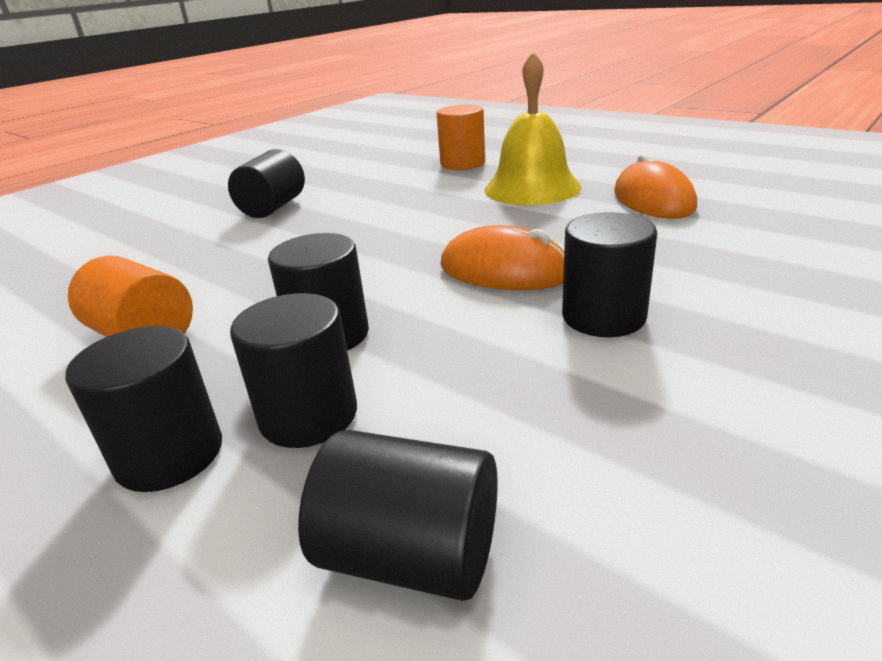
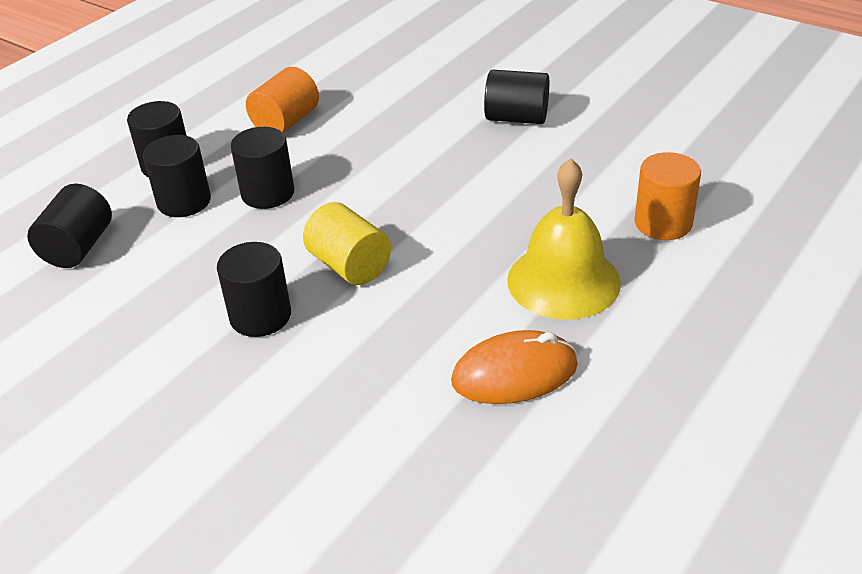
camera: 85 degrees right, 10 degrees up
orange mouse [440,225,564,290] -> yellow cylinder [303,202,391,285]

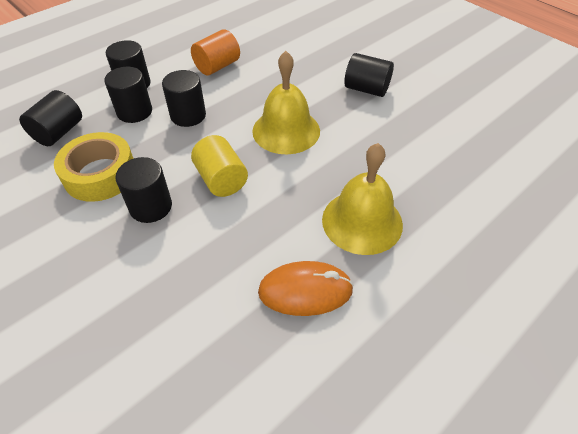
camera: 10 degrees right, 10 degrees up
orange cylinder [635,152,701,240] -> none
none -> yellow tape [54,132,134,202]
none -> yellow bell [252,51,320,154]

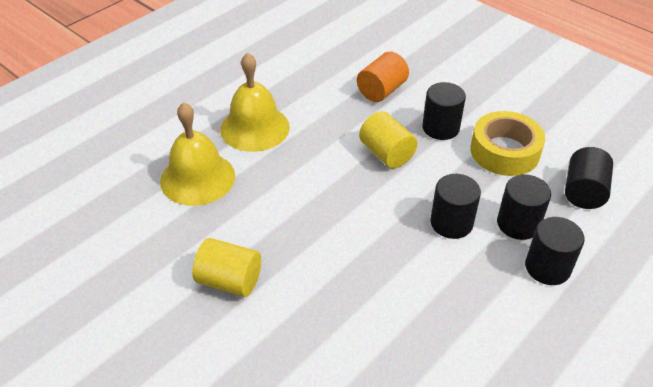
camera: 175 degrees right, 5 degrees down
orange cylinder [191,29,240,75] -> orange cylinder moved to [357,52,409,102]
yellow bell [252,51,320,154] -> yellow bell moved to [160,102,235,206]
orange mouse [258,261,354,316] -> none
black cylinder [344,53,394,97] -> yellow cylinder [192,238,261,297]

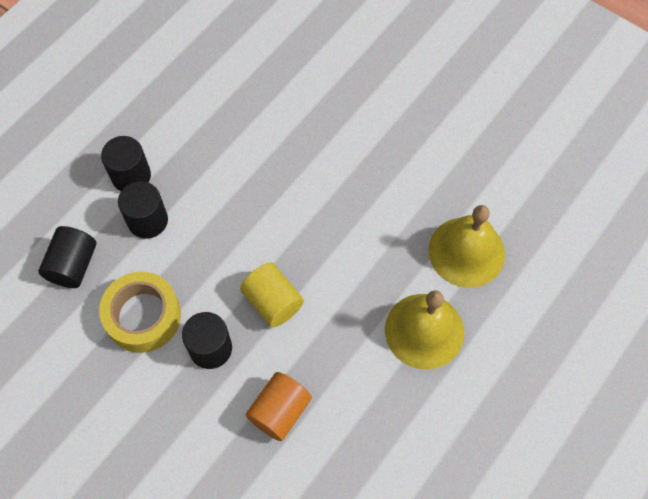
camera: 175 degrees right, 20 degrees up
yellow cylinder [192,238,261,297] -> none
black cylinder [430,174,481,239] -> none

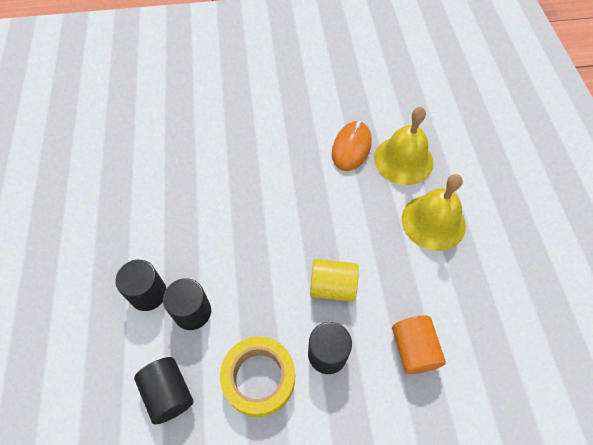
camera: 45 degrees left, 5 degrees down
none -> orange mouse [332,121,372,171]

